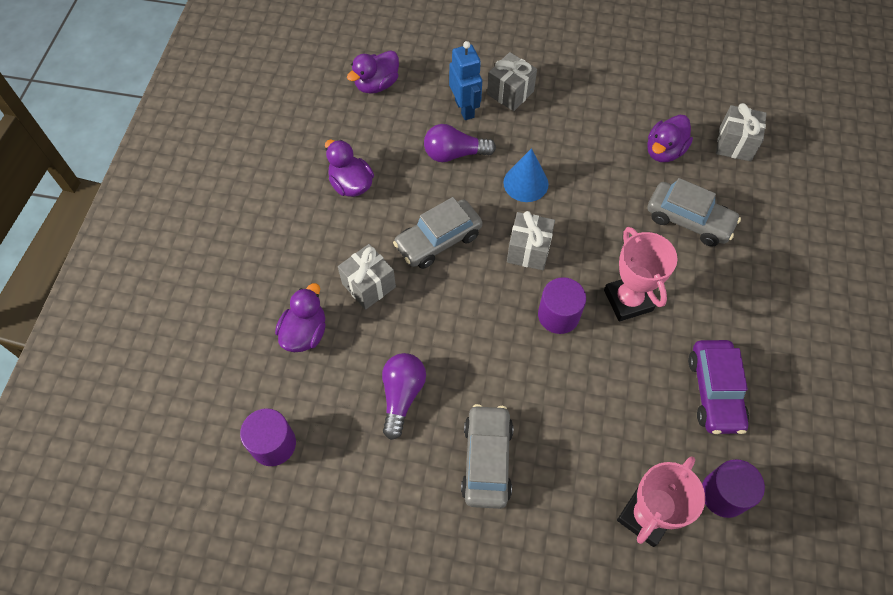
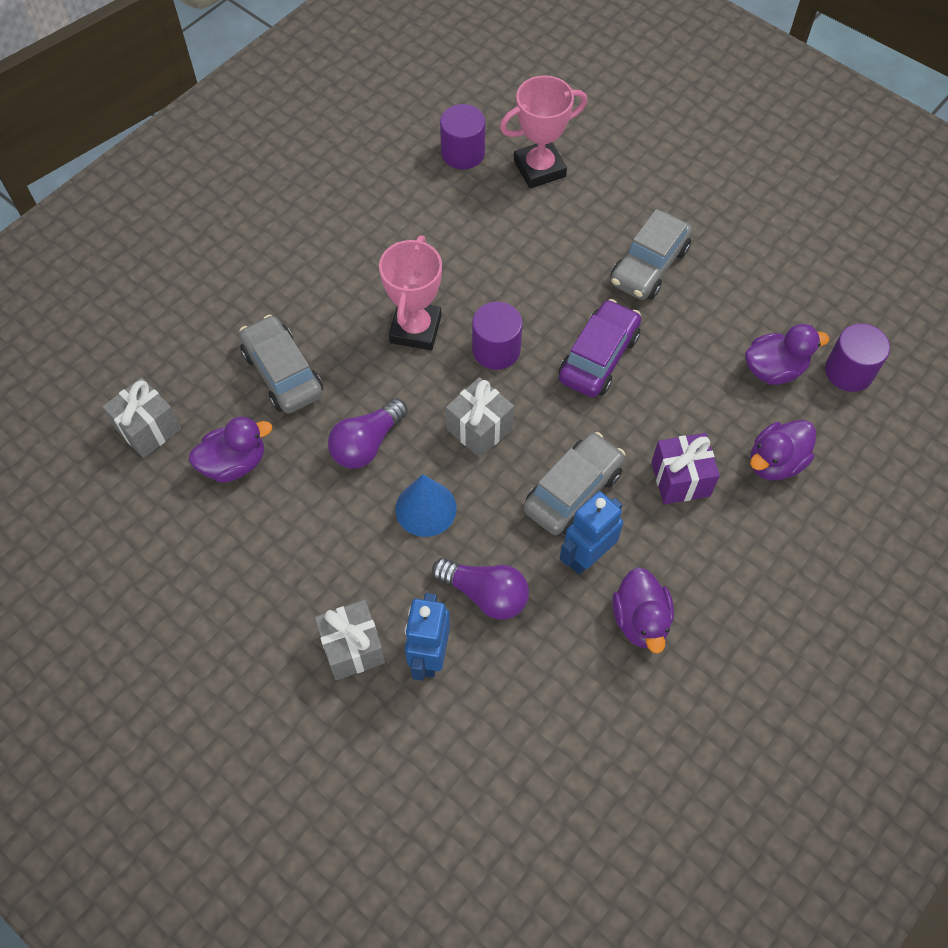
camera: 150 degrees left, 0 degrees up
grey gift [338,244,396,310] -> purple gift [651,433,720,504]
purple duck [347,50,399,94] -> purple duck moved to [745,324,829,385]
purple light bulb [382,353,426,440] -> purple light bulb moved to [328,398,408,468]
grey car [393,197,482,269] -> grey car turned 45 degrees counterclockwise [523,432,625,535]
purple car [688,340,749,434] -> purple car moved to [559,299,641,397]
none -> blue robot [559,491,623,575]

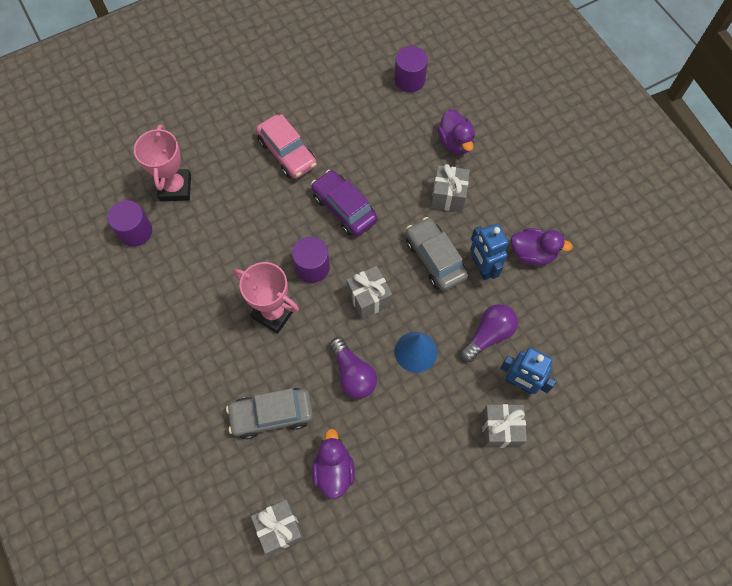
camera: 70 degrees left, 5 degrees up
grey car [611,209,693,300] -> pink car [256,114,317,179]
purple gift [651,433,720,504] -> grey gift [431,164,470,212]
purple duck [745,324,829,385] -> none

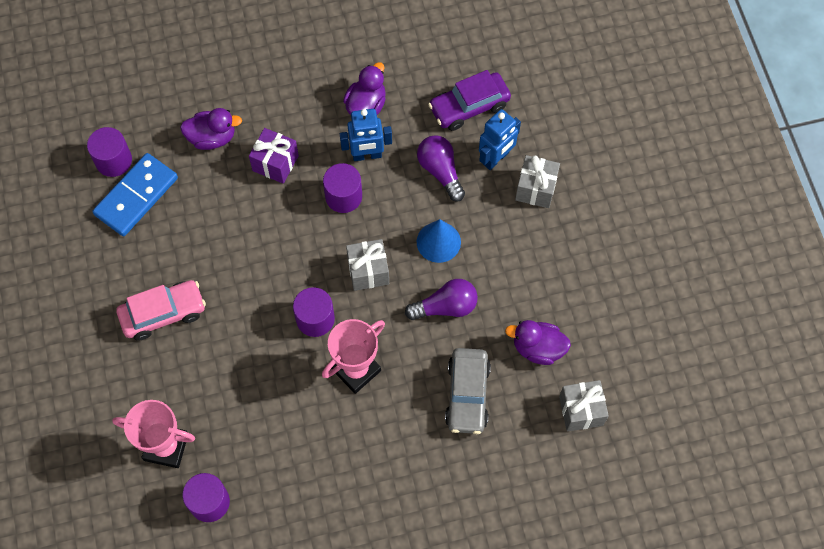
camera: 75 degrees left, 0 degrees up
purple car [311,170,378,236] -> purple car moved to [428,70,511,131]
grey car [406,217,468,291] -> purple cylinder [323,163,362,213]
grey gift [431,164,470,212] -> purple gift [249,128,299,184]
none -> blue domino [92,153,178,236]

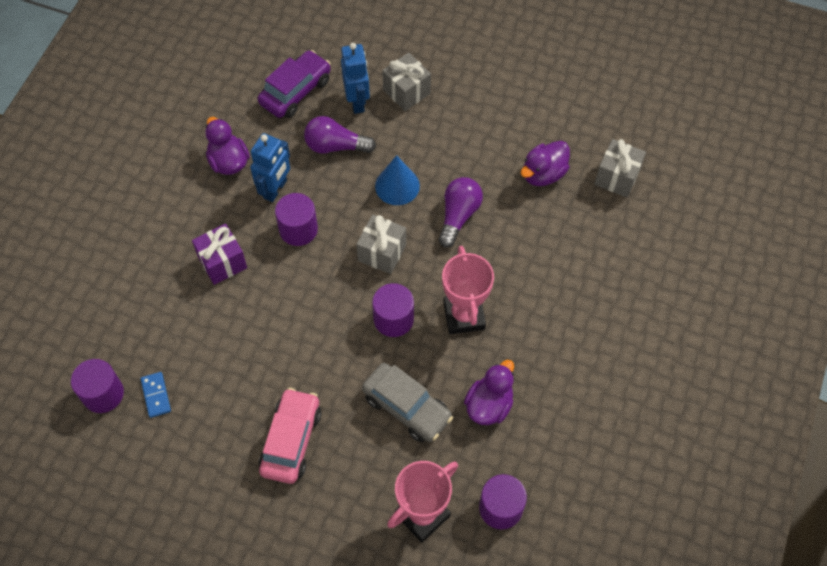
camera: 55 degrees left, 5 degrees down
blue domino [92,153,178,236] -> blue domino [141,372,171,418], size x0.47
purple duck [180,108,242,150] -> purple duck moved to [464,360,514,425]
purple car [428,70,511,131] -> purple car turned 150 degrees counterclockwise [258,50,331,118]
grey car [445,348,491,434] -> grey car moved to [362,363,453,442]

